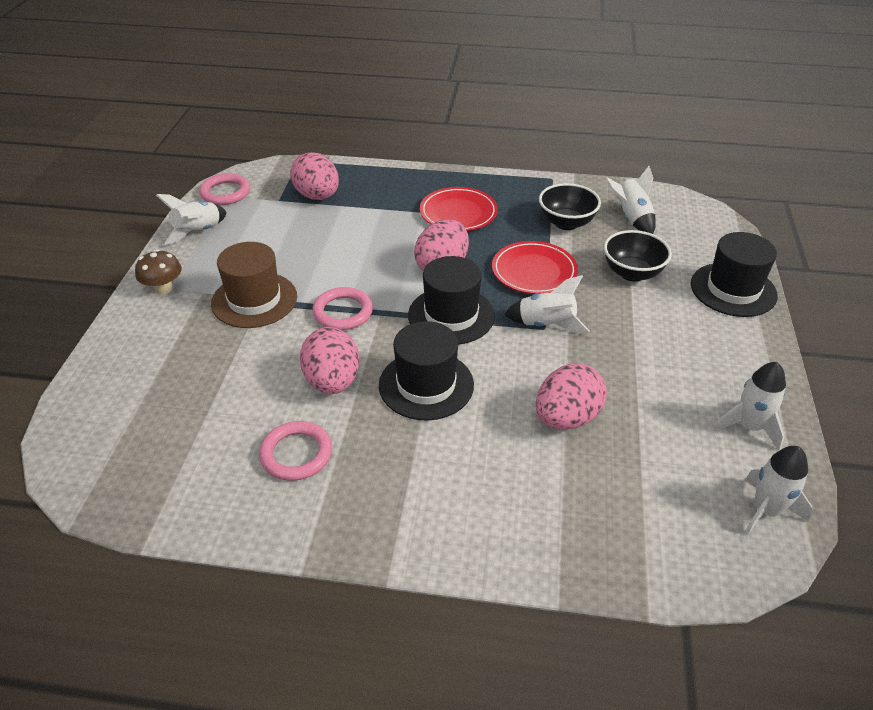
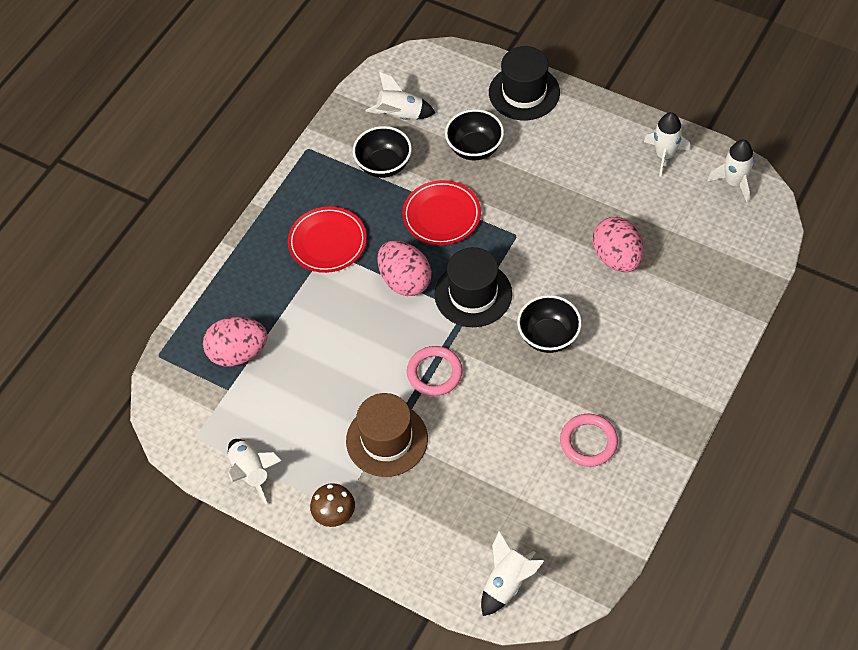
camera: 65 degrees left, 15 degrees up
pink ring [199,173,250,205] -> none
pink egg [300,327,359,394] -> none
black hat [379,321,474,421] -> black bowl [517,295,582,353]
white rocket [504,275,590,332] -> white rocket moved to [481,531,544,616]

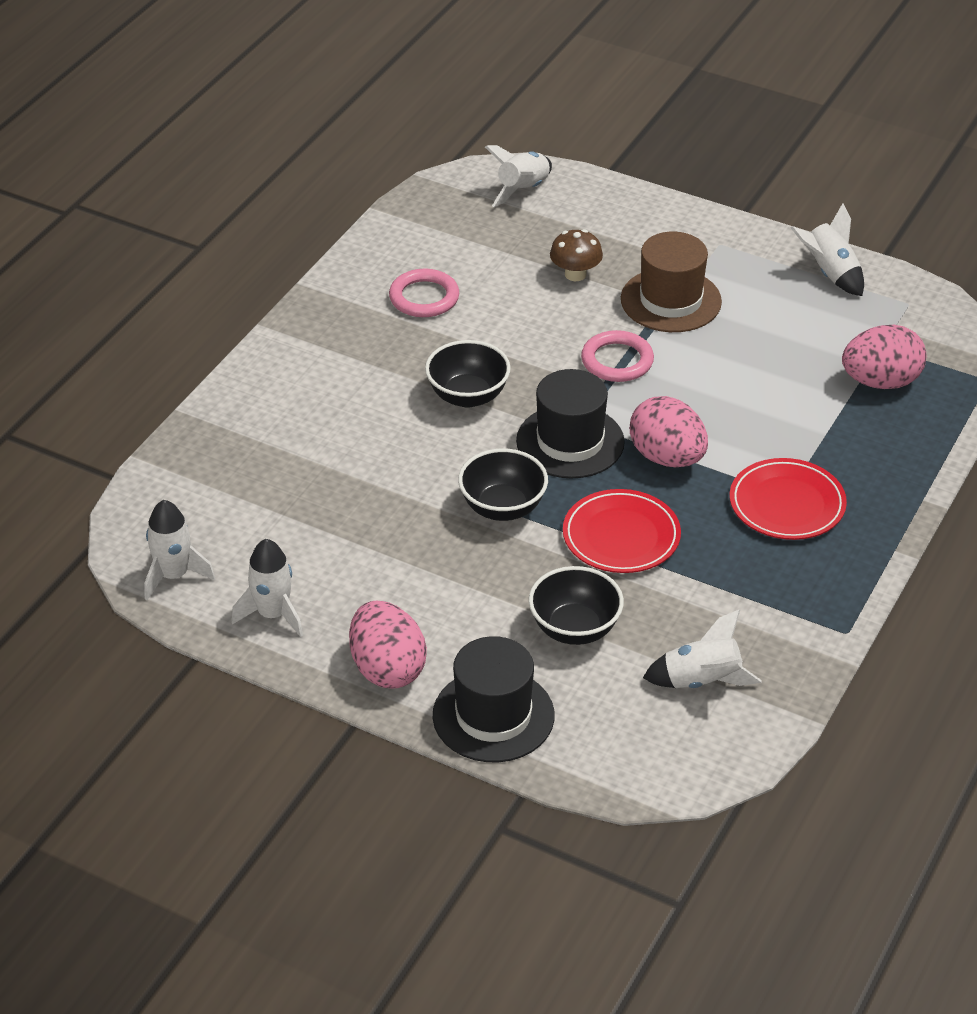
camera: 175 degrees right, 15 degrees down
brown mushroom [310,483,355,527] -> brown mushroom moved to [550,229,603,281]
black bowl [353,126,412,178] -> black bowl moved to [458,449,548,521]
pink egg [593,217,644,272] -> pink egg moved to [349,601,427,689]

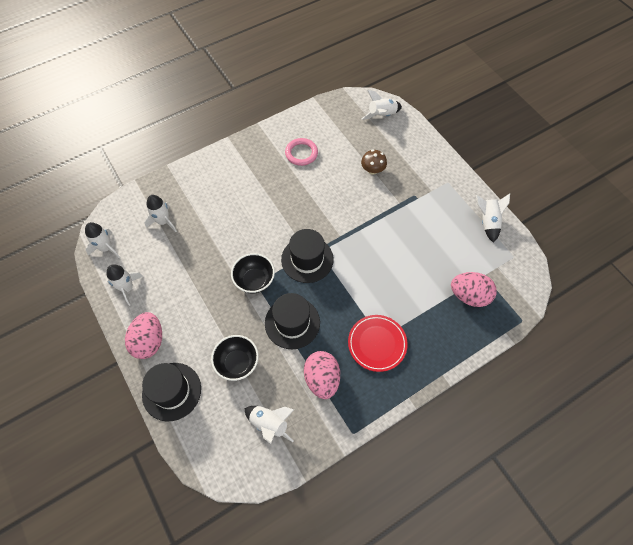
camera: 30 degrees right, 20 degrees up
black bowl [425,340,511,408] -> none
red plate [563,489,681,573] -> black hat [265,293,320,349]
pink ring [581,330,654,382] -> none
brown hat [621,232,722,332] -> none
pink egg [630,396,708,467] -> pink egg moved to [304,351,340,399]
none -> white rocket [144,195,177,232]

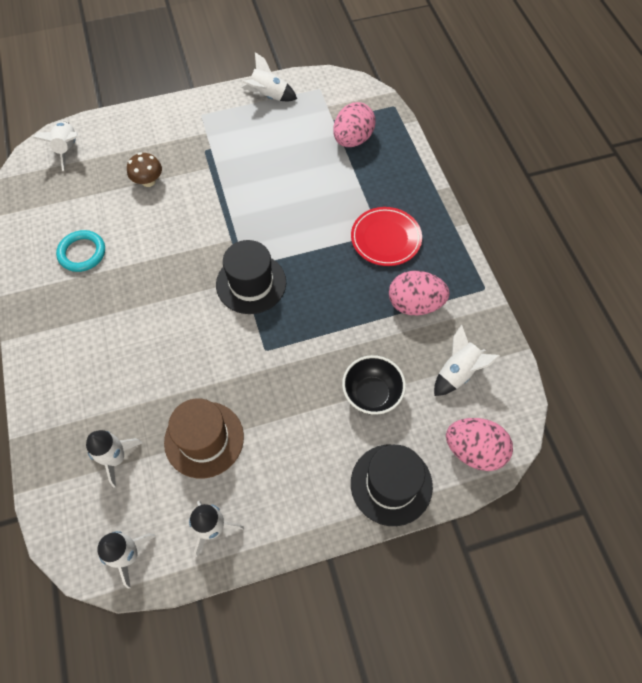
camera: 75 degrees left, 0 degrees up
pink egg [125,312,162,359] -> pink egg moved to [446,418,513,471]
black bowl [231,253,275,294] -> none
black hat [265,293,320,349] -> none
pink ring [285,138,318,166] -> turquoise ring [56,230,105,272]
none -> brown hat [164,398,244,479]

